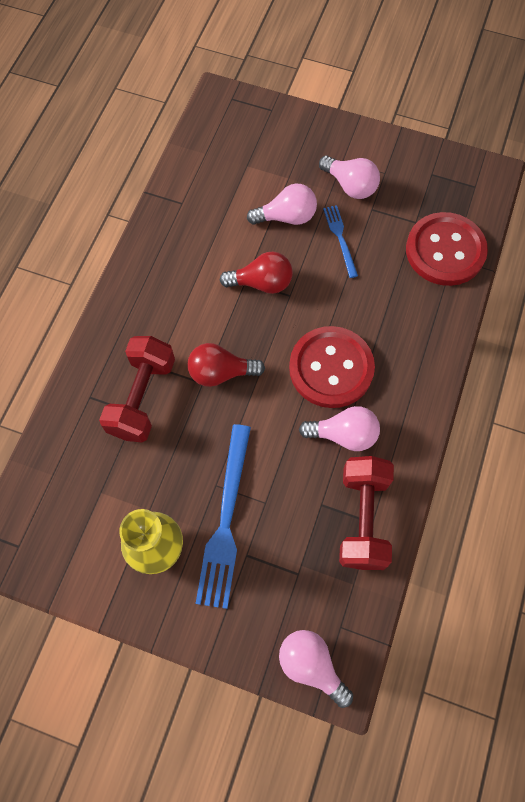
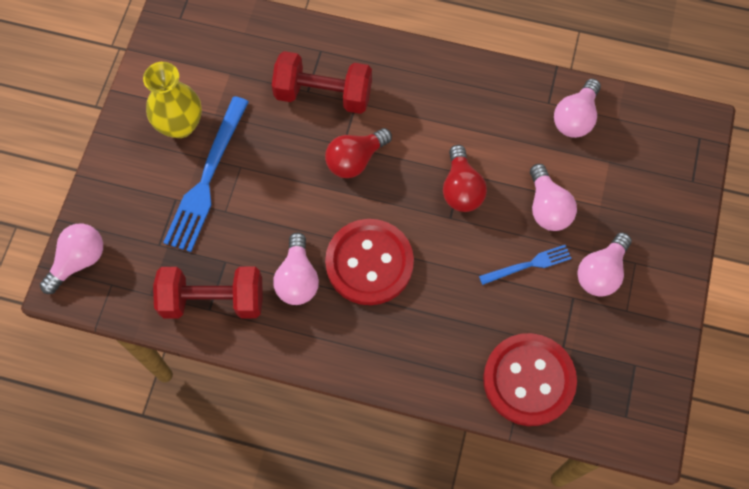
camera: 85 degrees right, 0 degrees up
red light bulb [188,343,265,387] -> red light bulb turned 120 degrees counterclockwise [325,128,392,178]
blue fork [196,424,251,609] -> blue fork turned 75 degrees counterclockwise [163,96,249,252]
none -> pink light bulb [554,79,601,138]

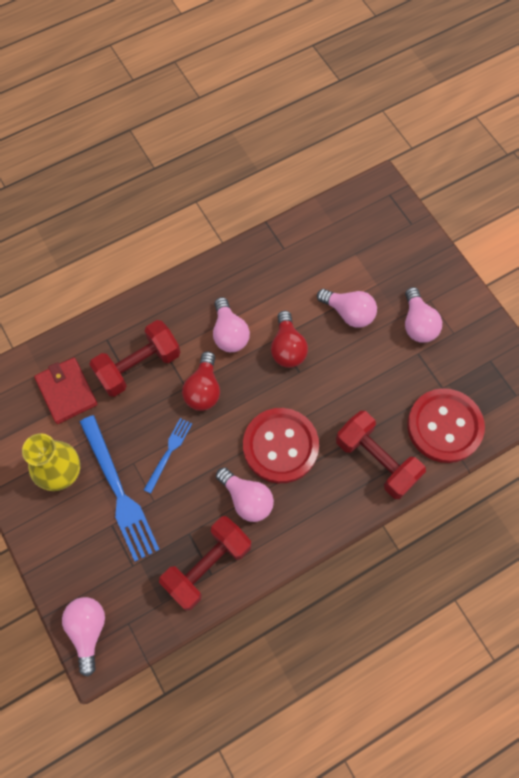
camera: 45 degrees left, 0 degrees up
red light bulb [443,145,487,212] -> red light bulb turned 45 degrees clockwise [271,311,308,368]
blue fork [479,245,572,285] -> blue fork moved to [144,418,192,494]
pink light bulb [554,79,601,138] -> pink light bulb moved to [213,297,250,352]
none -> red wallet [34,357,97,424]
none -> red dumbbell [336,411,426,499]

